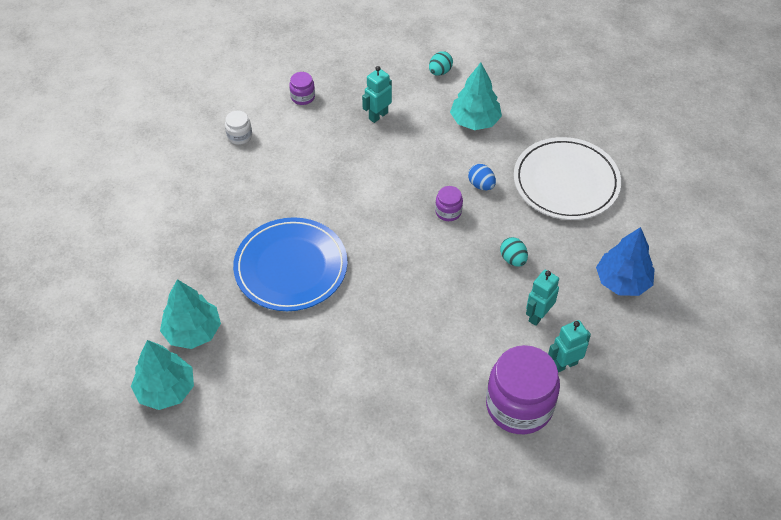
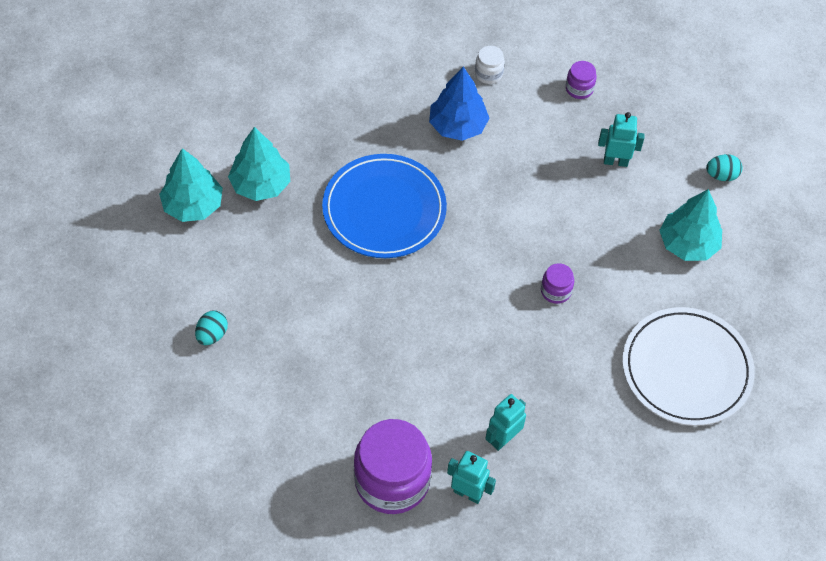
camera: 50 degrees right, 5 degrees up
blue egg [468,164,496,190] -> none
turquoise egg [500,237,528,266] -> turquoise egg moved to [195,311,228,345]
turquoise robot [526,270,559,326] -> turquoise robot turned 45 degrees counterclockwise [485,394,526,451]
blue tree [596,227,655,296] -> blue tree moved to [429,67,489,141]

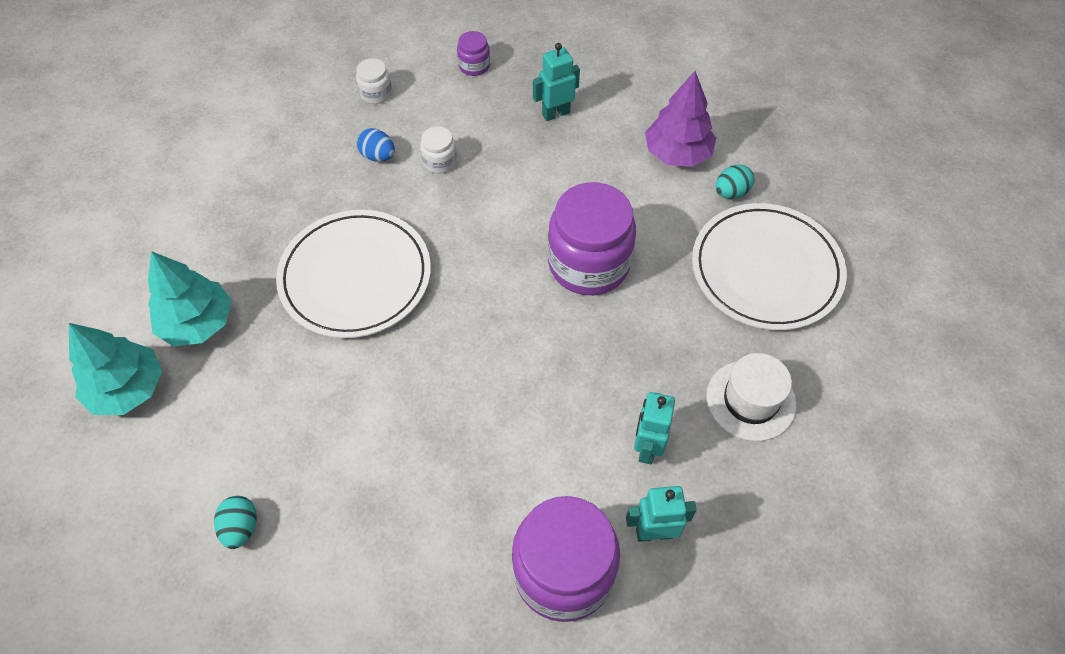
camera: 30 degrees left, 0 degrees up
blue plate [322,154,447,258] -> white plate [276,210,431,338]
blue tree [429,67,489,141] -> blue egg [357,128,395,162]
purple jar [541,263,574,304] -> purple jar [548,182,636,295], size x2.23
turquoise tree [659,189,722,261] -> purple tree [645,71,716,167]
turquoise egg [706,154,743,181] -> turquoise egg moved to [715,164,754,199]
none -> white jar [420,126,457,174]
none -> white hat [706,353,796,441]

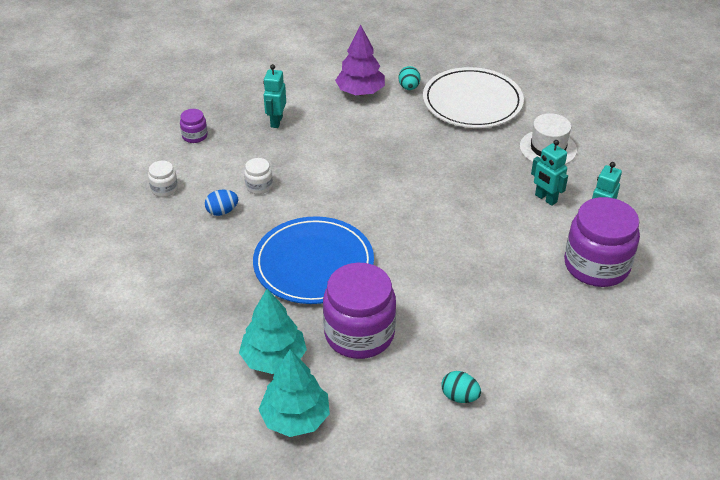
camera: 55 degrees left, 15 degrees down
white plate [276,210,431,338] -> blue plate [253,216,374,304]
purple jar [548,182,636,295] -> purple jar moved to [323,263,396,359]

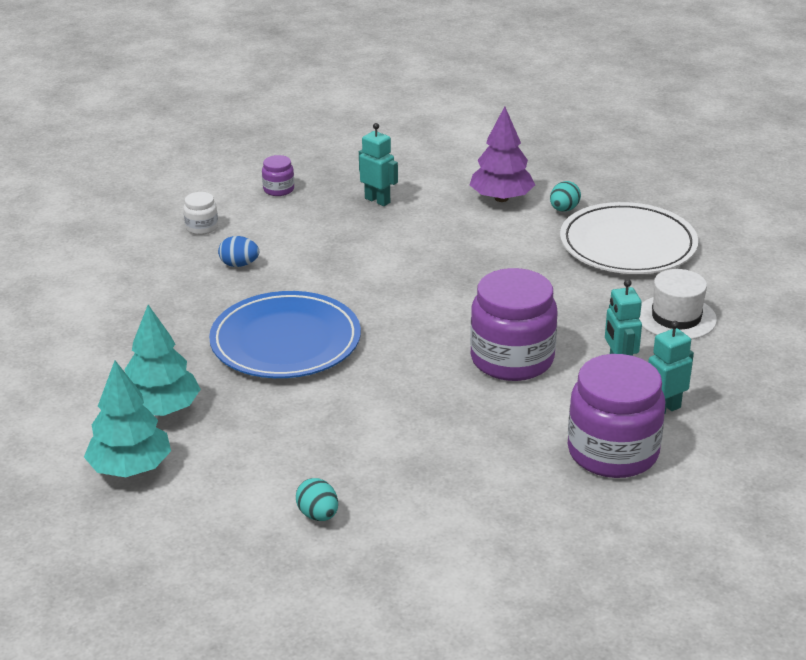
camera: 30 degrees right, 10 degrees down
white jar [244,158,273,194] -> none
turquoise robot [263,64,286,128] -> turquoise robot turned 90 degrees clockwise [359,123,398,206]
purple jar [323,263,396,359] -> purple jar moved to [470,268,557,381]

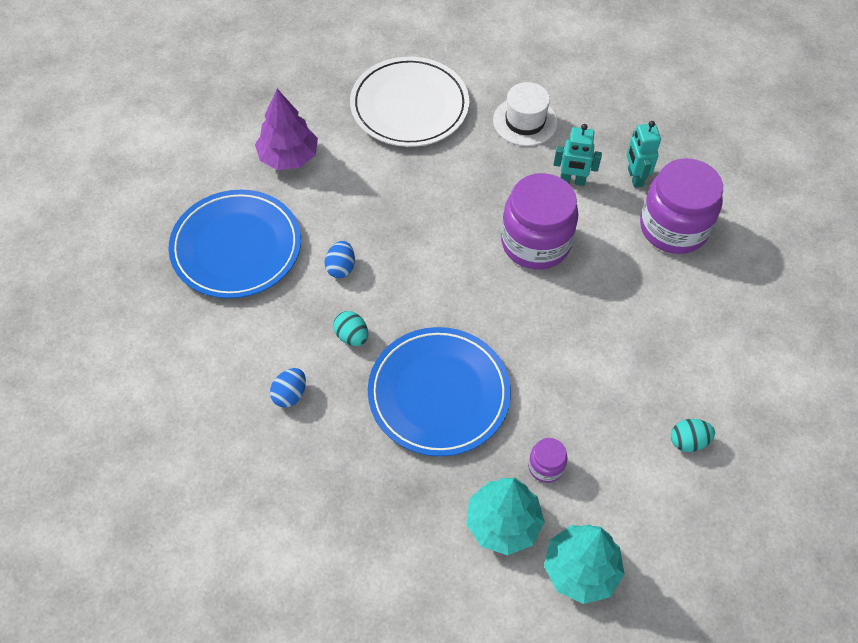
camera: 70 degrees left, 25 degrees up
white jar [183,192,218,235] -> none
purple jar [262,155,294,196] -> purple jar moved to [528,438,567,483]
turquoise robot [359,123,398,206] -> blue plate [168,190,301,299]
turquoise egg [550,181,581,212] -> turquoise egg moved to [333,311,368,346]
none -> blue egg [325,241,355,278]

